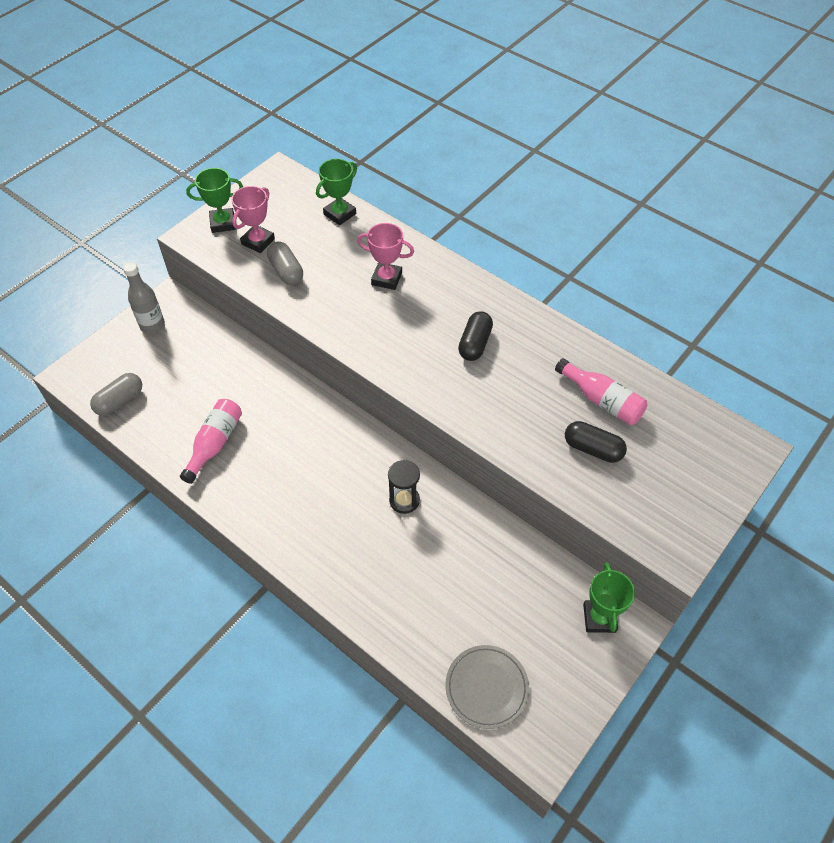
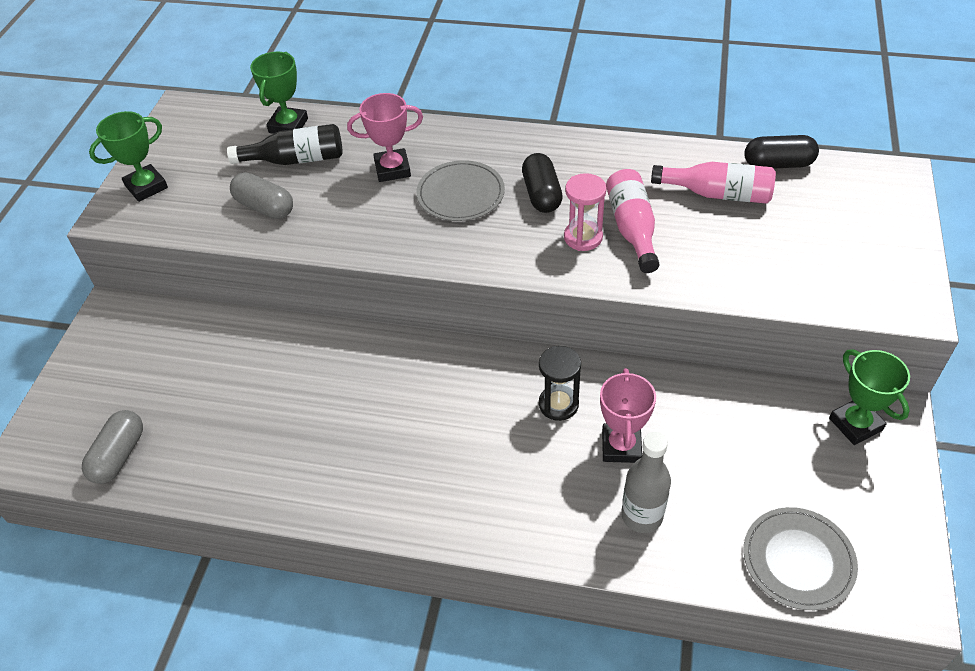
camera: 25 degrees left, 5 degrees down
grey bottle [123,262,165,334] -> grey bottle moved to [621,432,671,533]
pink bottle [180,399,242,484] -> pink bottle moved to [606,169,660,273]
pink trophy [231,186,275,253] -> pink trophy moved to [600,368,656,463]
black capsule [565,421,627,463] -> black capsule moved to [744,135,819,169]
none -> black bottle [227,124,343,165]
none -> grey plate [416,160,505,221]
none -> pink hourglass [564,173,607,251]

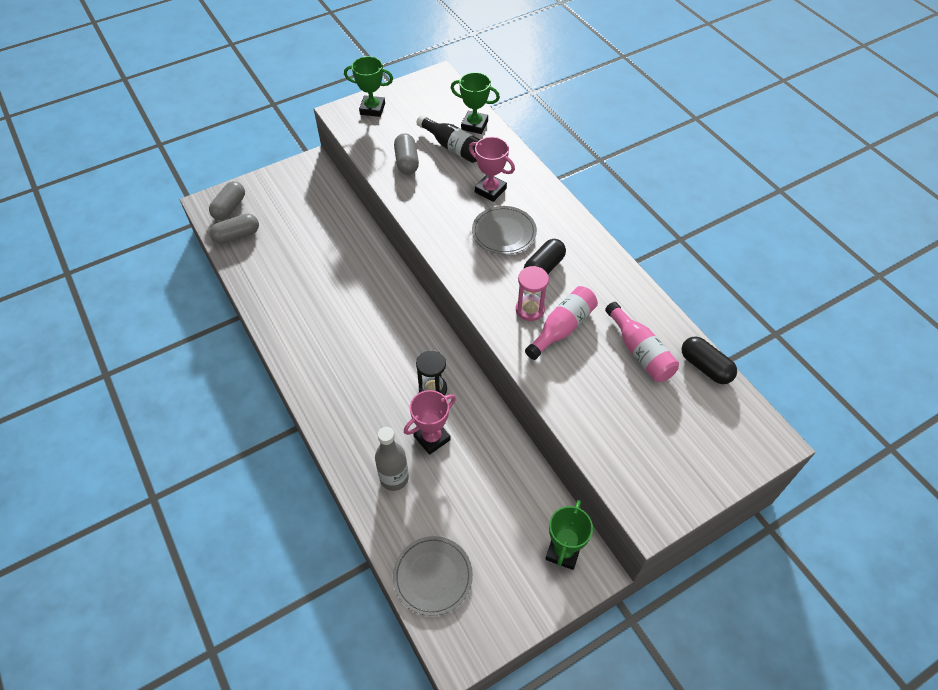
camera: 45 degrees right, 5 degrees up
green trophy [250,52,308,134] -> green trophy turned 45 degrees clockwise [451,72,500,134]
none -> grey capsule [209,181,245,220]

